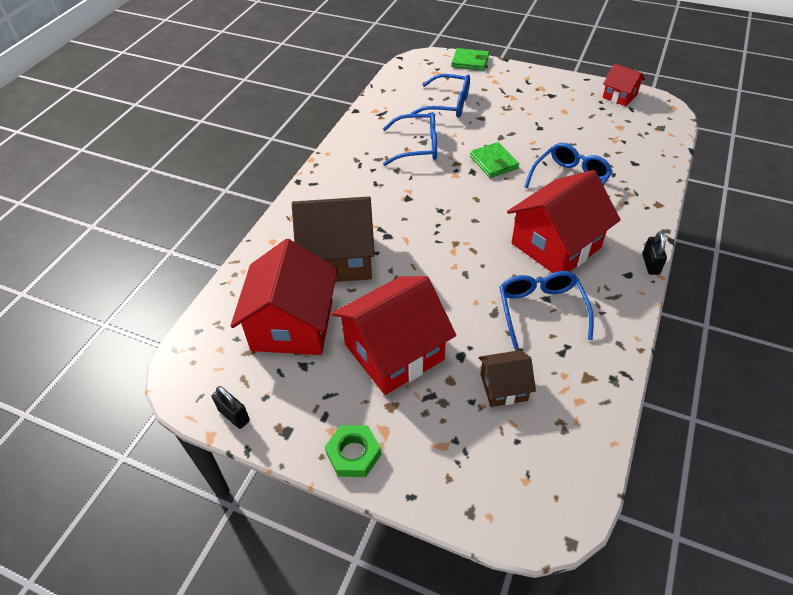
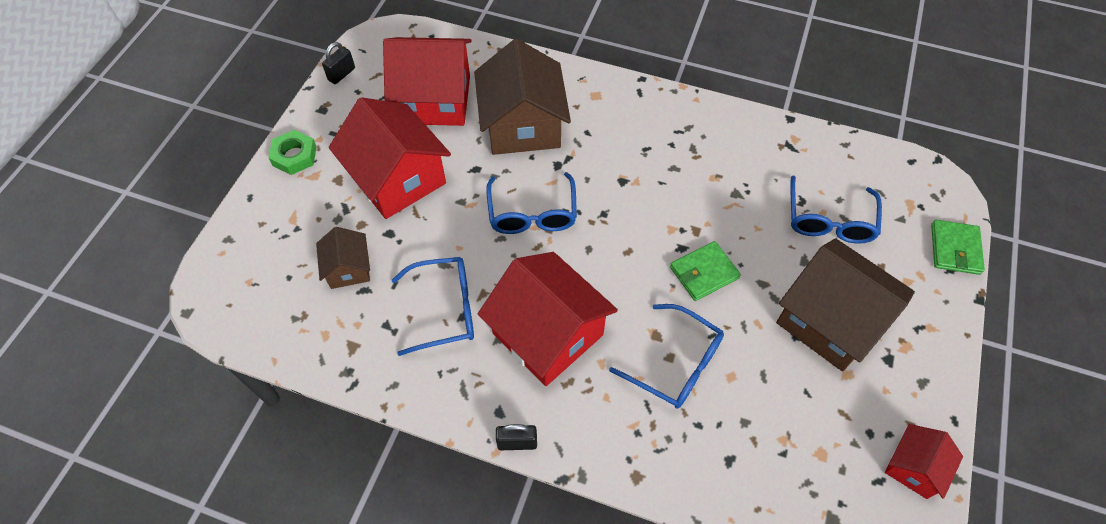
camera: 85 degrees right, 10 degrees up
blue glasses [383,112,437,166] -> blue glasses moved to [486,172,577,234]
none -> brown house [776,238,915,371]

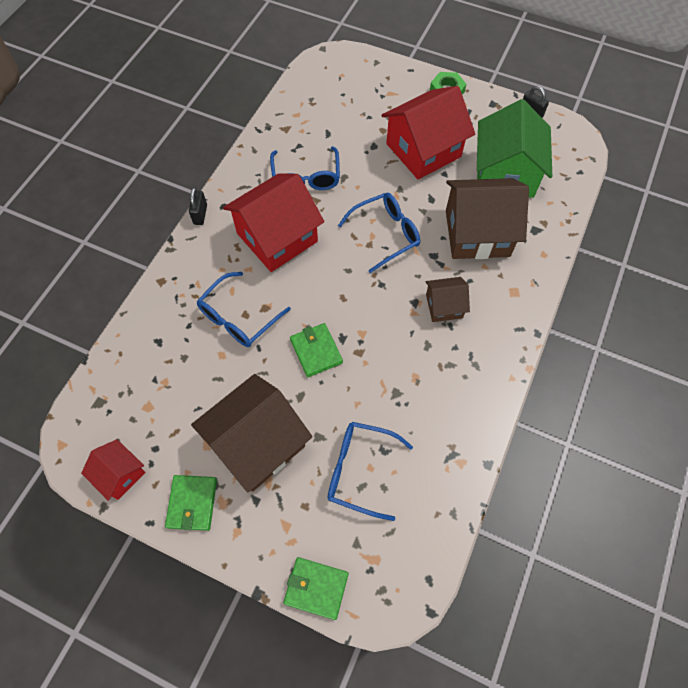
camera: 95 degrees right, 5 degrees up
brown house [316,227,370,289] -> brown house moved to [425,277,470,322]
red house [383,37,471,126] -> green house [477,99,552,198]
blue glasses [486,172,577,234] -> blue glasses turned 150 degrees clockwise [338,193,420,273]
none -> green wallet [165,475,217,531]

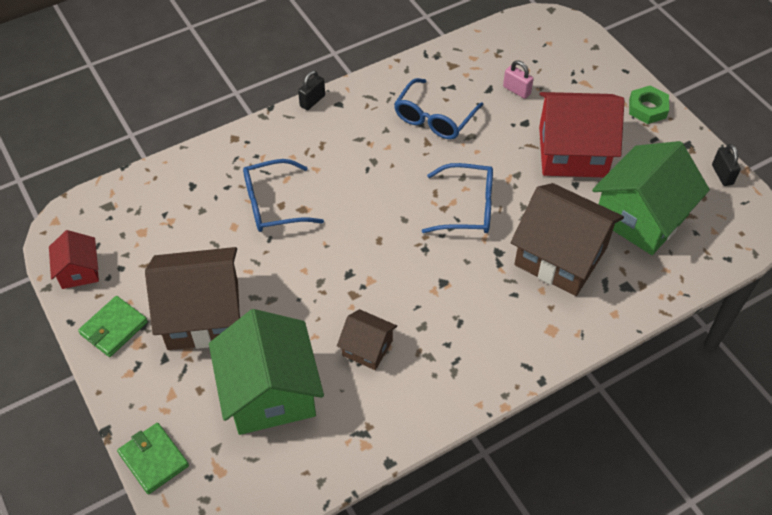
camera: 35 degrees right, 10 degrees down
red house [223,174,324,272] -> none
green wallet [290,323,343,377] -> none
blue glasses [328,422,413,521] -> green house [209,309,324,435]
brown house [425,277,470,322] -> brown house moved to [337,309,397,370]
none -> pink padlock [503,60,534,99]

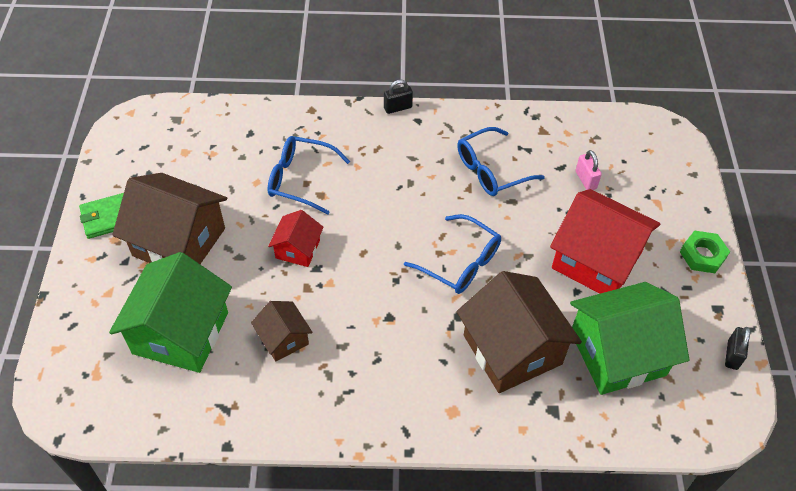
camera: 30 degrees right, 0 degrees up
red house [49,230,99,289] -> red house moved to [268,210,324,267]
green wallet [117,423,189,494] -> none

